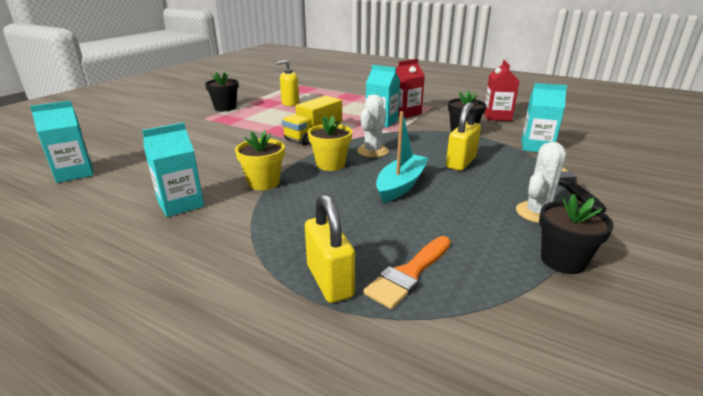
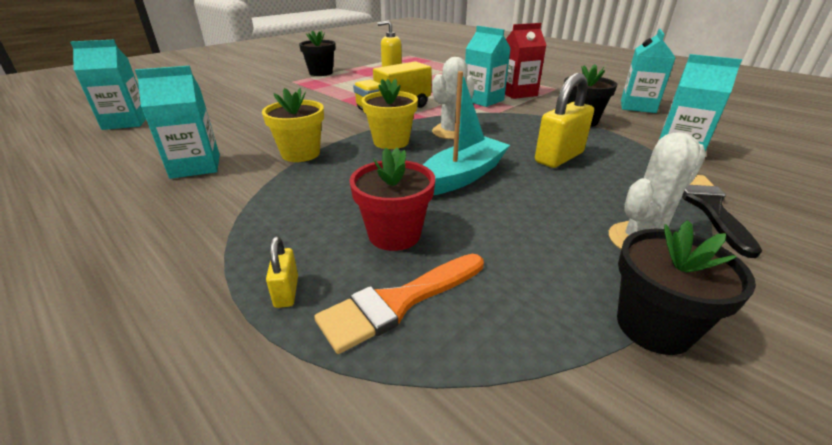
camera: 15 degrees right, 5 degrees up
yellow padlock [305,194,355,303] -> yellow padlock [266,236,298,308], size x0.49
red carton [484,60,519,121] -> turquoise carton [621,29,676,113]
none -> red flower pot [350,148,435,251]

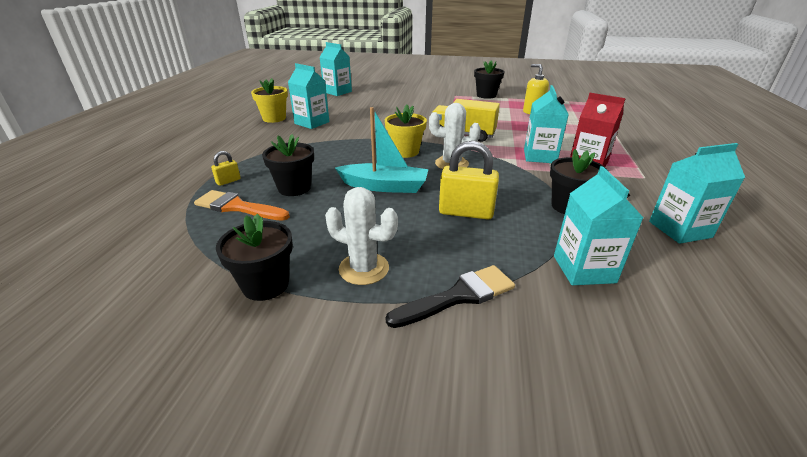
camera: 55 degrees right, 0 degrees up
yellow flower pot [262,88,324,162] -> yellow flower pot moved to [251,78,288,123]
red flower pot [350,148,435,251] -> black flower pot [262,134,314,196]

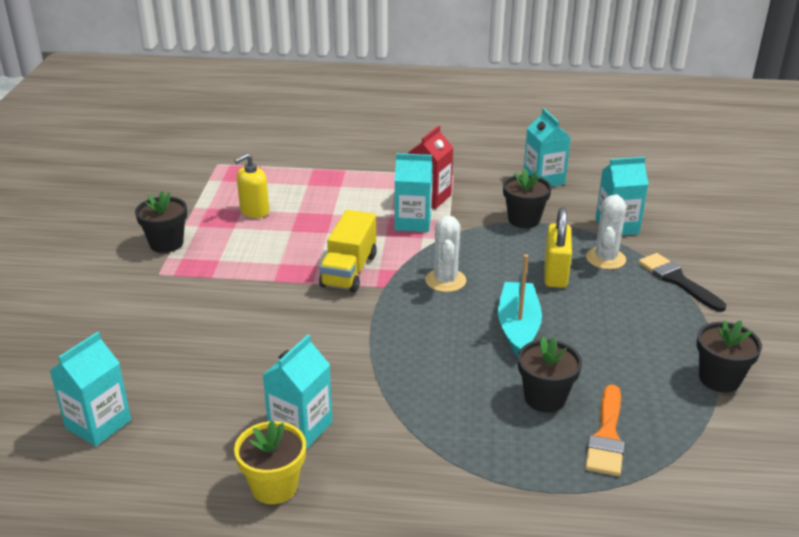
camera: 95 degrees left, 0 degrees up
yellow padlock [211,151,241,186] -> none
white cactus [325,187,398,285] -> white cactus moved to [586,194,626,270]
yellow flower pot [385,104,427,158] -> none

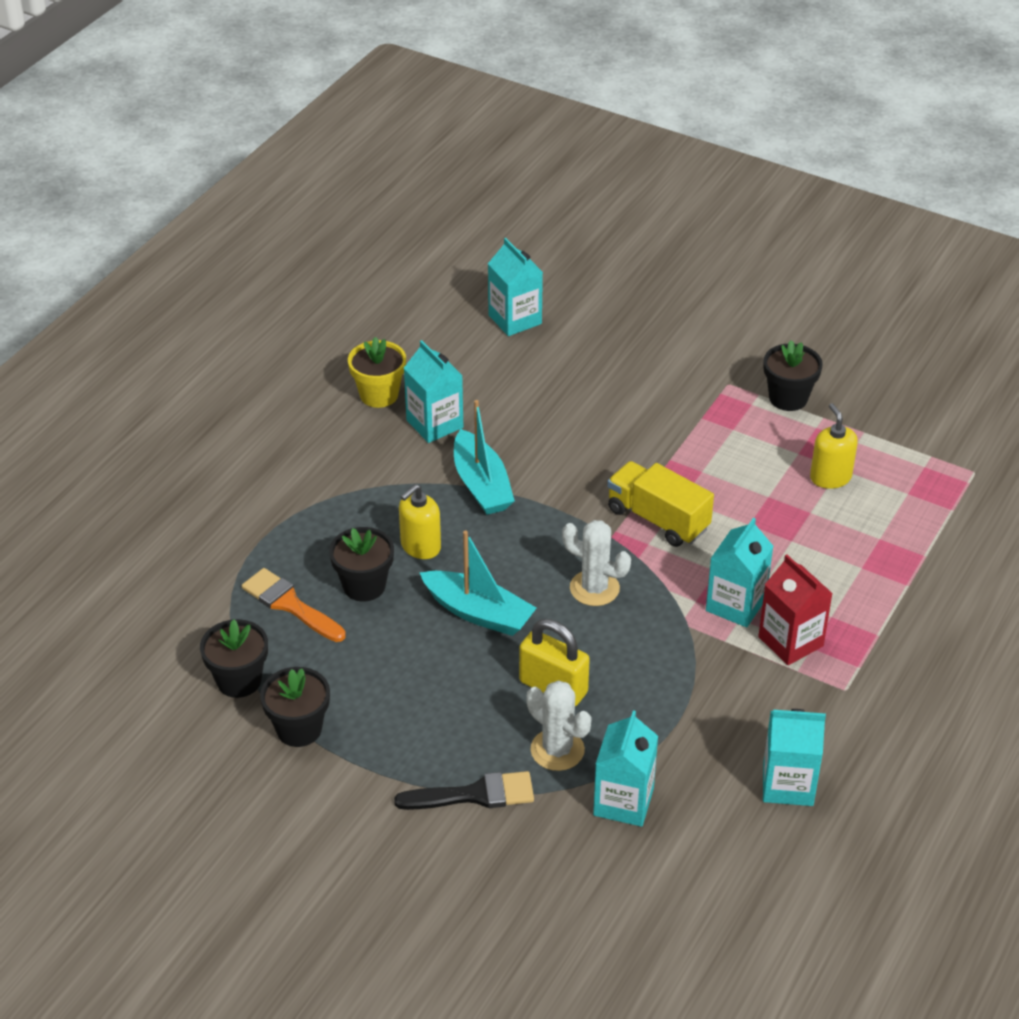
camera: 115 degrees right, 10 degrees up
black flower pot [503,168,552,228] -> black flower pot moved to [200,619,268,698]
none -> yellow soap dispenser [399,484,441,559]
none -> turquoise boat [454,400,515,515]

